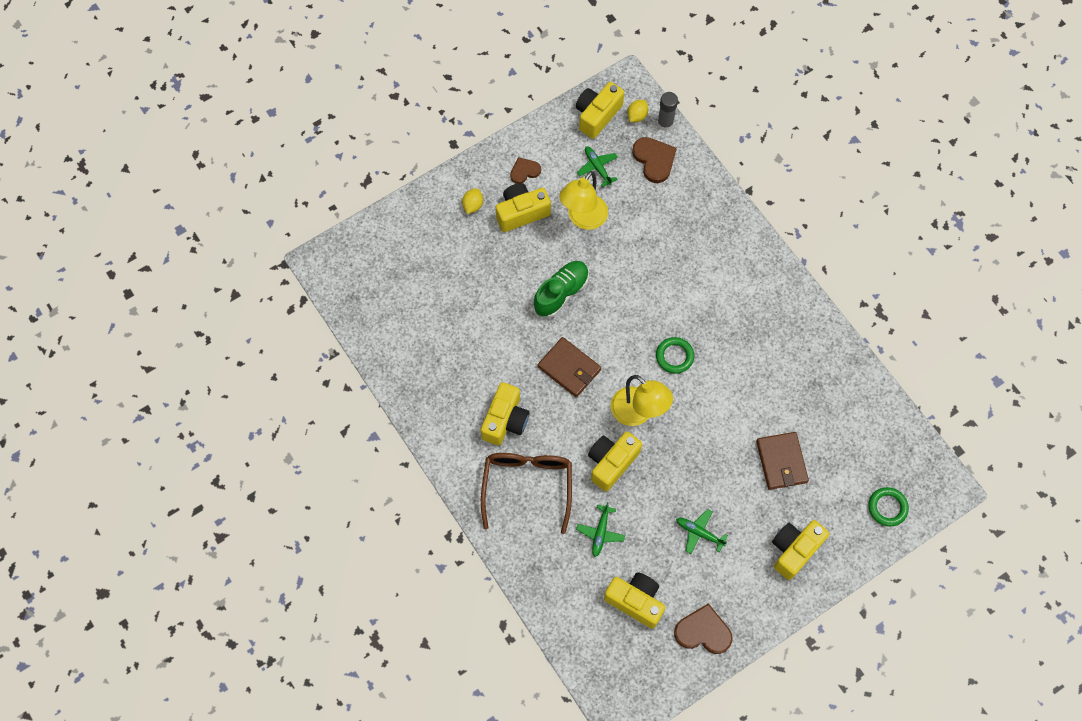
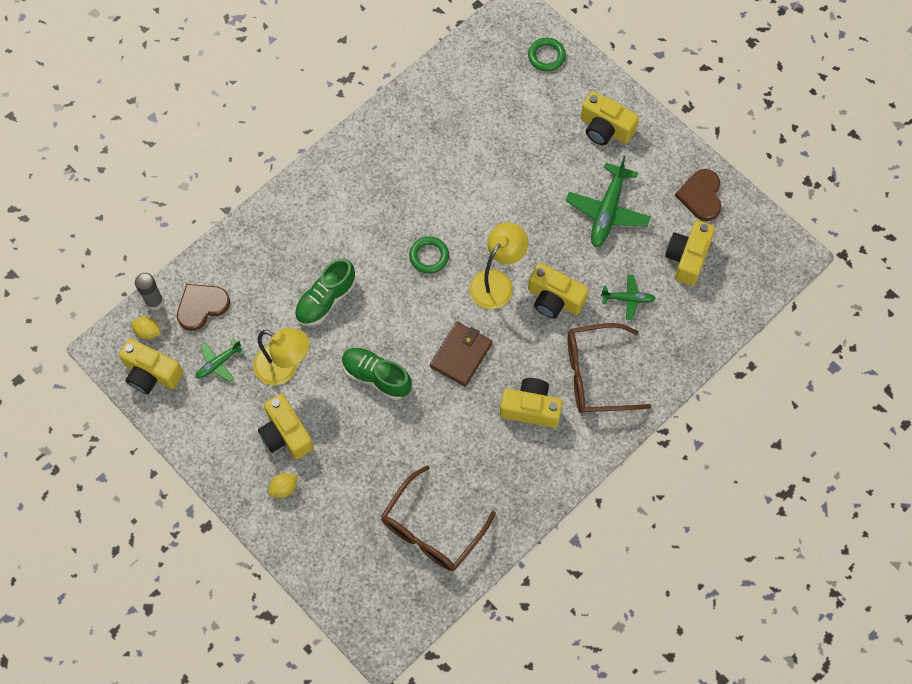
camera: 100 degrees left, 0 degrees up
yellow lemon [462,188,483,214] -> yellow lemon turned 45 degrees counterclockwise [268,473,298,498]
brown heart [510,157,541,184] -> none
green plane [676,509,728,554] -> green plane [566,156,651,247], size x1.79
brown wallet [756,432,809,490] -> none
none -> green shoe [295,259,356,326]
none -> brown glasses [381,465,496,571]

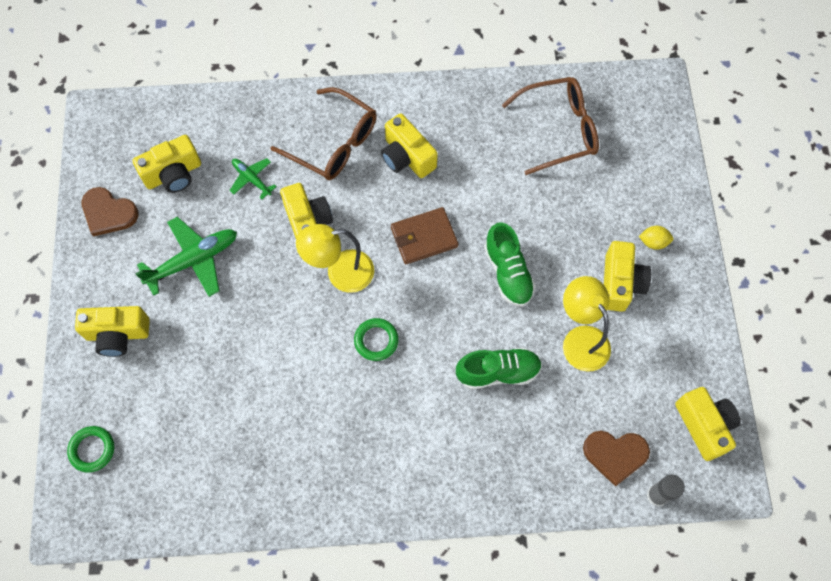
camera: 140 degrees left, 0 degrees up
yellow lemon [131,316,161,340] -> none
green plane [196,339,245,382] -> none
yellow camera [581,91,639,145] -> yellow camera turned 105 degrees clockwise [75,306,150,357]
brown heart [675,169,721,221] -> brown heart turned 75 degrees clockwise [82,187,138,237]

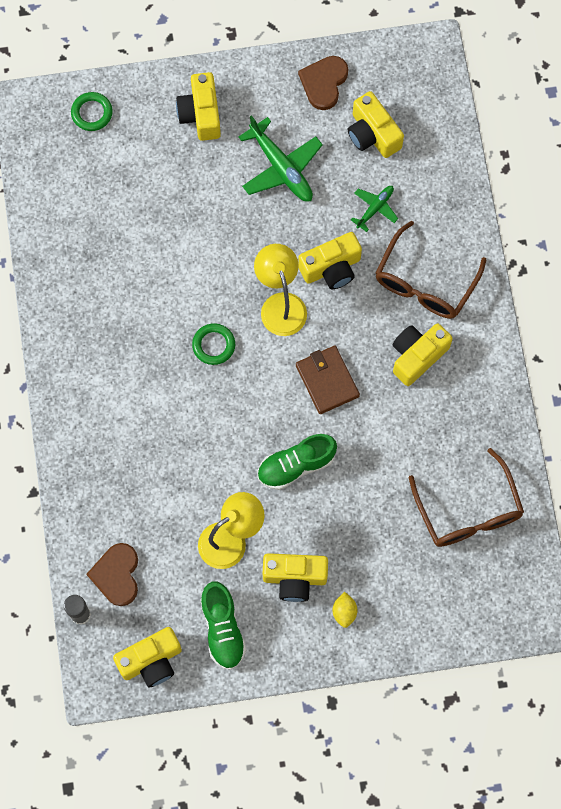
camera: 85 degrees right, 5 degrees up
green shoe [456,347,542,389] -> green shoe moved to [201,582,246,670]

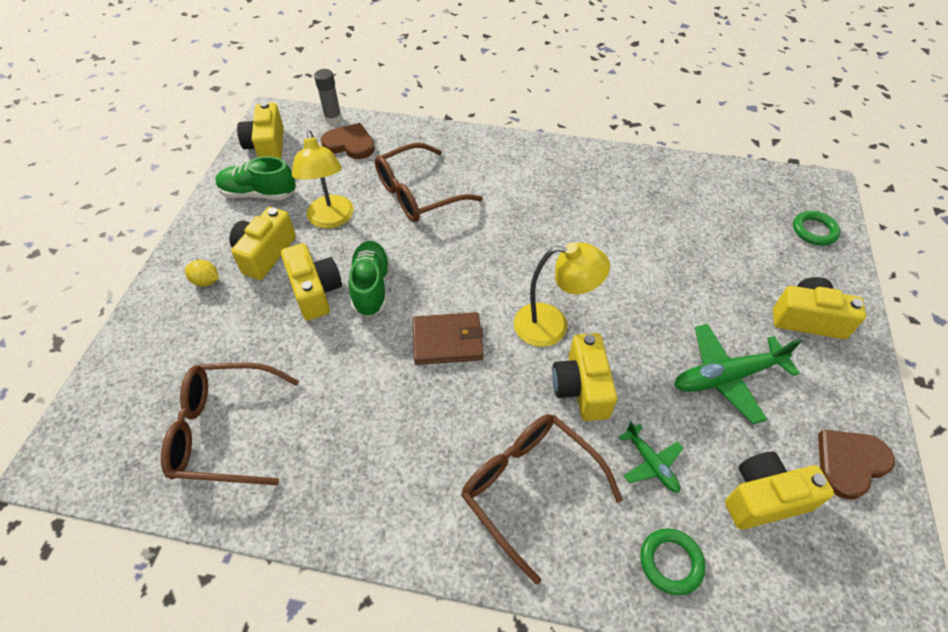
camera: 110 degrees right, 20 degrees down
green ring [192,323,235,365] -> green ring moved to [640,528,705,595]
brown heart [298,56,349,110] -> brown heart turned 75 degrees counterclockwise [818,430,895,499]
yellow camera [392,323,453,386] -> yellow camera moved to [281,243,342,321]
none -> brown glasses [375,143,483,222]

